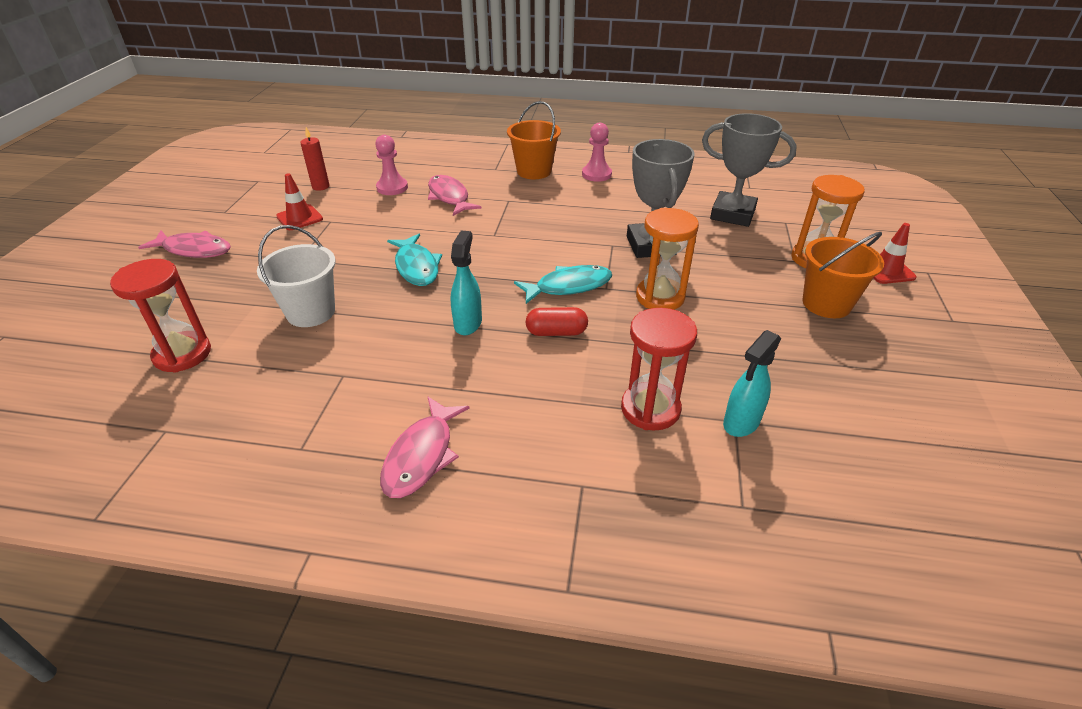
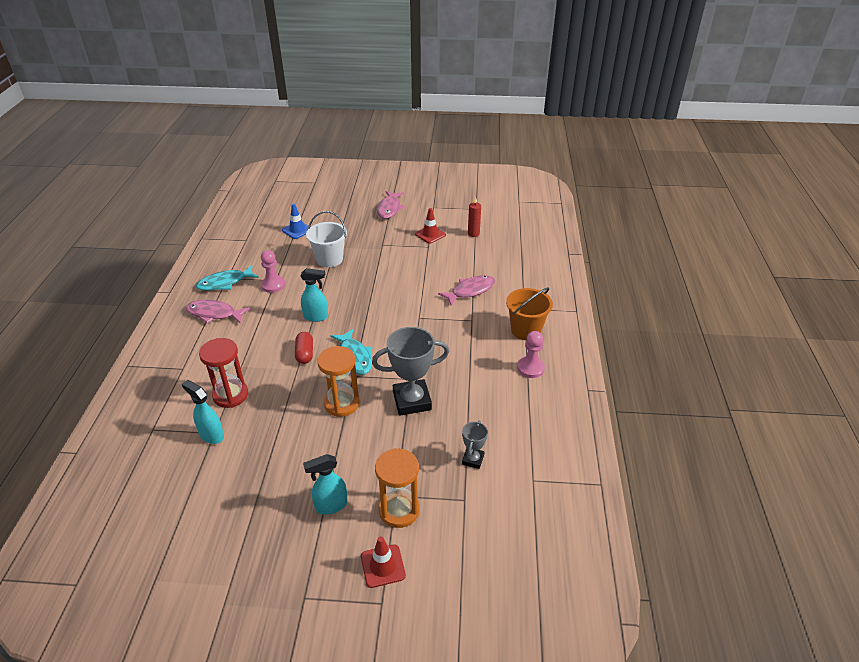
camera: 85 degrees right, 0 degrees up
red hourglass [110,259,211,373] -> blue traffic cone [282,204,309,239]
pink pawn [375,135,408,195] -> pink pawn moved to [261,250,285,293]
turquoise fish [387,234,442,286] -> turquoise fish moved to [196,265,259,290]
grey trophy [702,113,797,227] -> grey trophy [462,421,488,469], size x0.51
orange bucket [803,232,884,318] -> turquoise spray bottle [303,454,348,515]

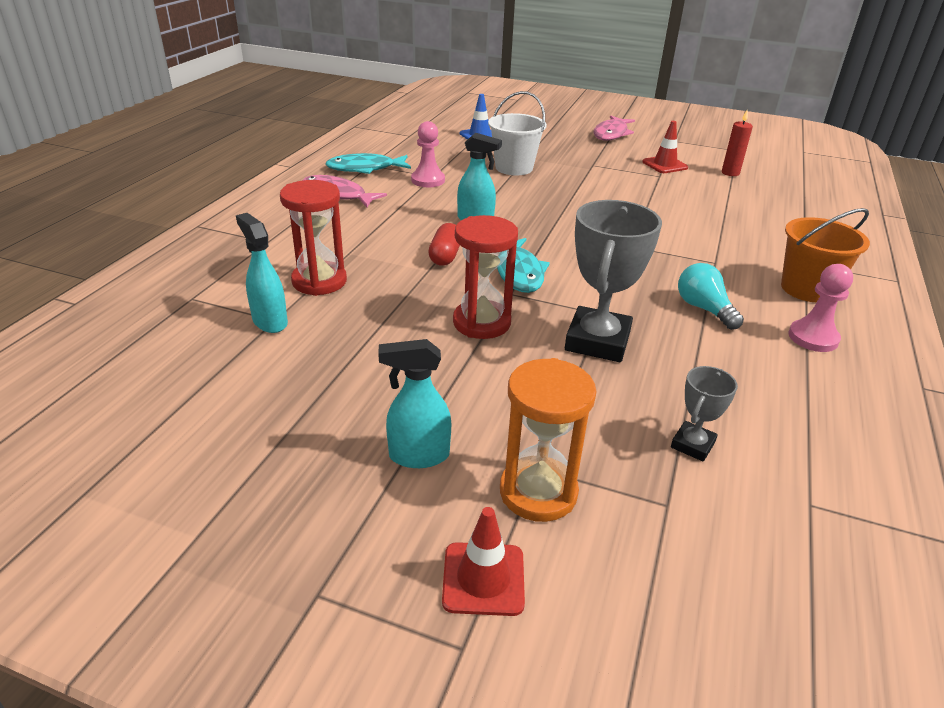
camera: 15 degrees right, 5 degrees down
orange hourglass [317,346,360,417] -> red hourglass [453,215,518,339]
grey trophy [372,327,449,416] -> grey trophy turned 75 degrees counterclockwise [565,200,662,362]
pink fish [438,275,495,306] -> none
none -> turquoise light bulb [678,263,744,330]

